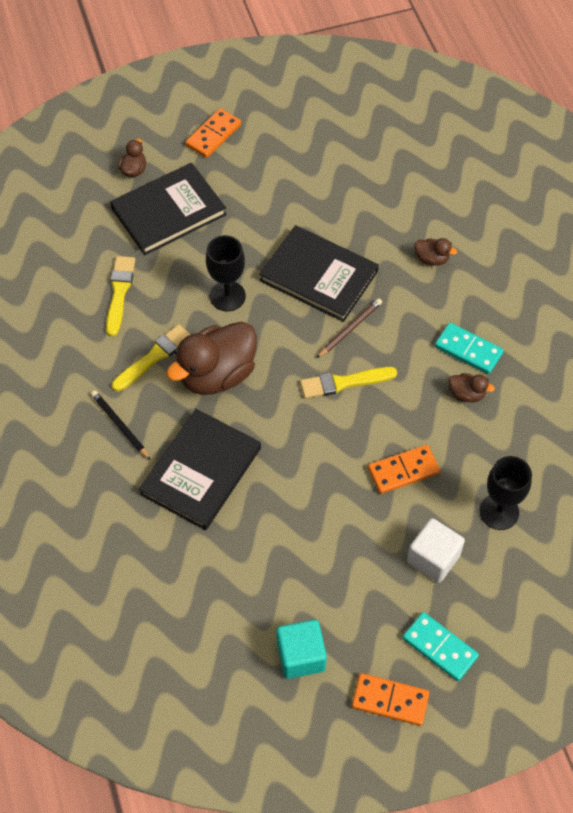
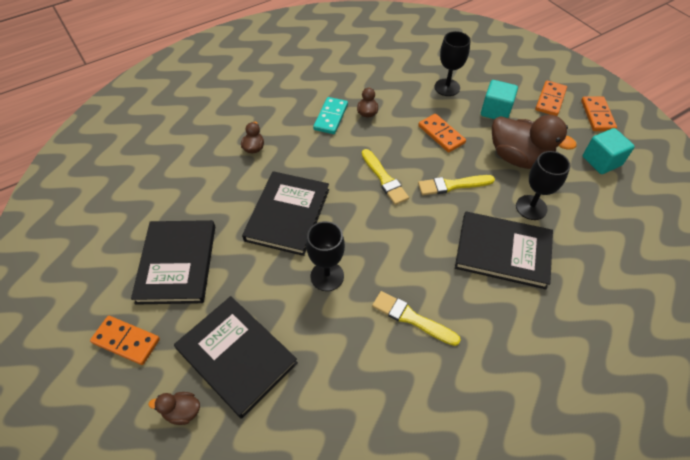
camera: 105 degrees left, 5 degrees down
black pencil [91,390,151,460] -> none
yellow brush [106,256,135,337] -> yellow brush moved to [418,175,495,195]
brown duck [166,322,257,395] -> brown duck moved to [492,115,576,169]
brown pencil [317,298,382,358] -> none
turquoise domino [402,612,479,681] -> orange domino [535,80,567,116]
white cube [407,518,465,583] -> turquoise cube [481,80,518,119]
none -> black book [131,220,215,305]
none -> black goblet [516,151,570,220]

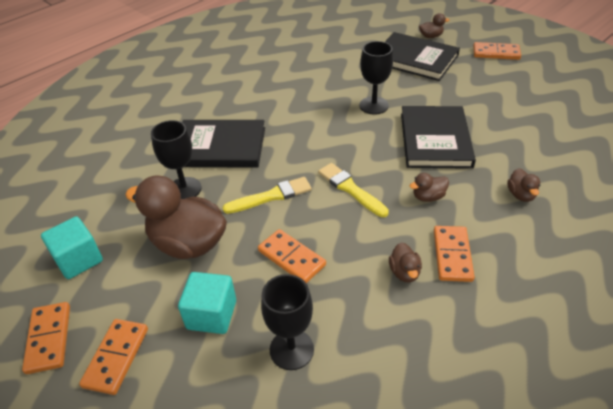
camera: 170 degrees right, 10 degrees down
black book [131,220,215,305] -> none
turquoise domino [313,97,348,134] -> orange domino [434,226,475,282]
yellow brush [372,291,461,346] -> none
none -> brown duck [409,173,449,202]

